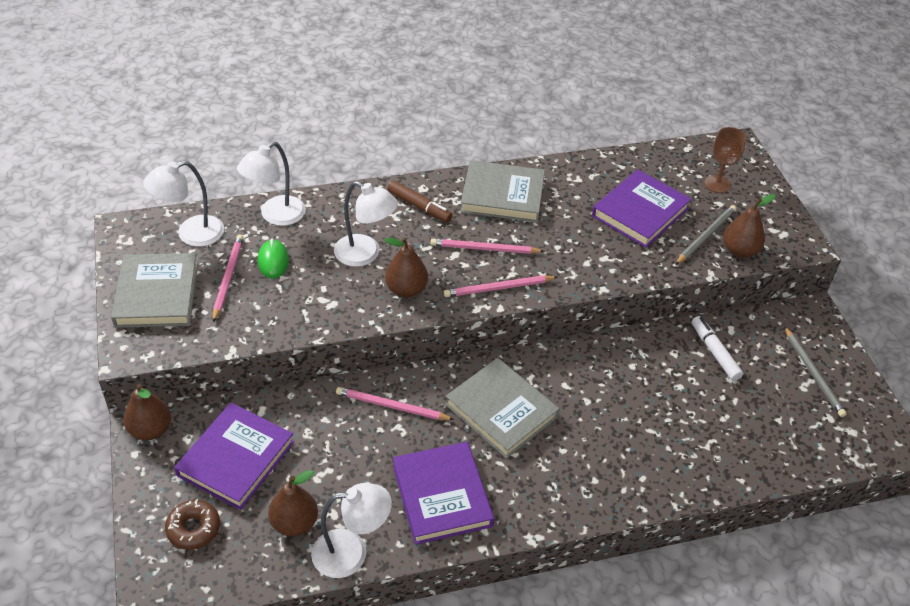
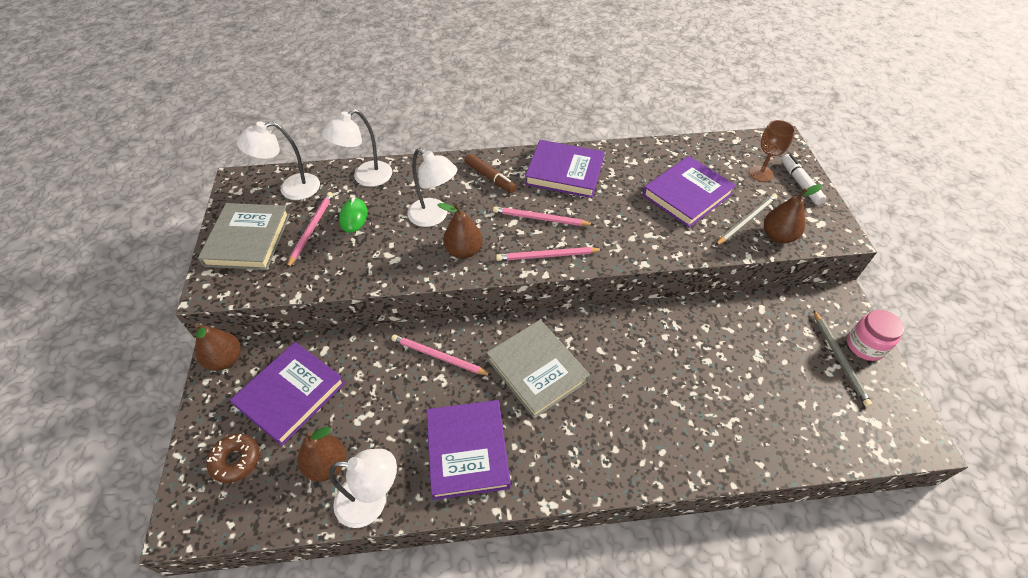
camera: 10 degrees right, 5 degrees up
grey book [460,160,545,223] -> purple book [525,140,605,198]
white marker [692,316,743,381] -> white marker moved to [781,154,827,205]
none -> pink jar [847,310,904,361]

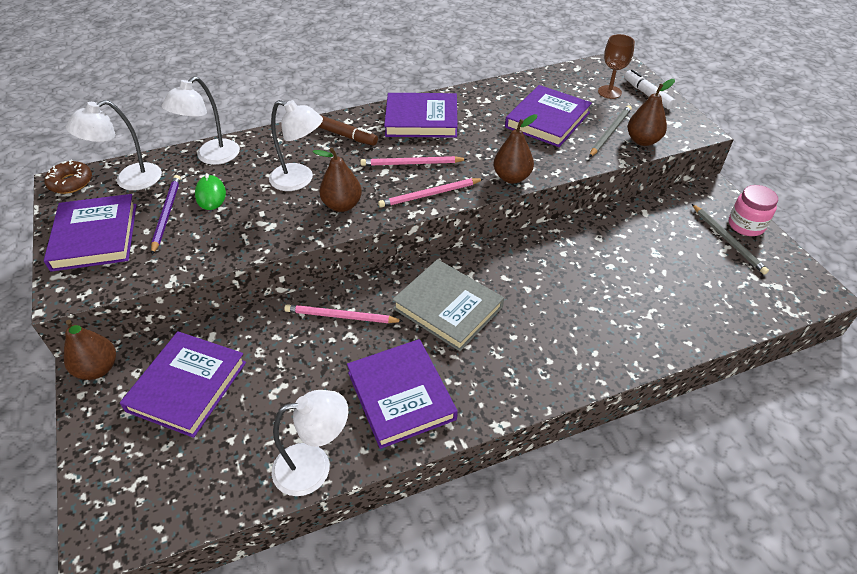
camera: 15 degrees left, 5 degrees down
grey book [198,203,290,270] -> purple book [44,194,137,272]
brown donut [207,434,259,483] -> brown donut moved to [44,160,92,194]
pink pencil [287,192,333,269] -> purple pencil [151,175,181,254]
brown pear [298,427,346,481] -> brown pear moved to [494,114,537,183]

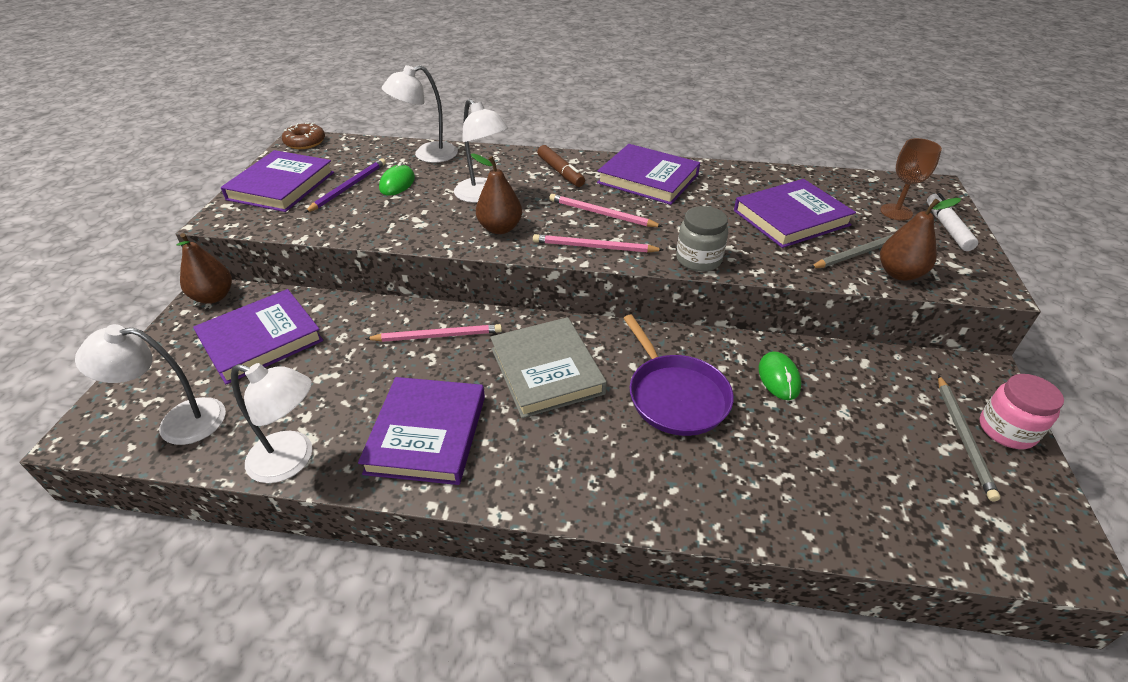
camera: 30 degrees right, 5 degrees down
white lamp [66,100,162,191] -> white lamp moved to [75,324,226,445]
pink pencil [284,304,403,323] -> pink pencil turned 135 degrees clockwise [365,324,502,342]
brown pear [494,114,537,183] -> grey jar [676,206,728,272]
none -> purple pan [623,315,734,436]
none -> green mouse [759,351,801,400]

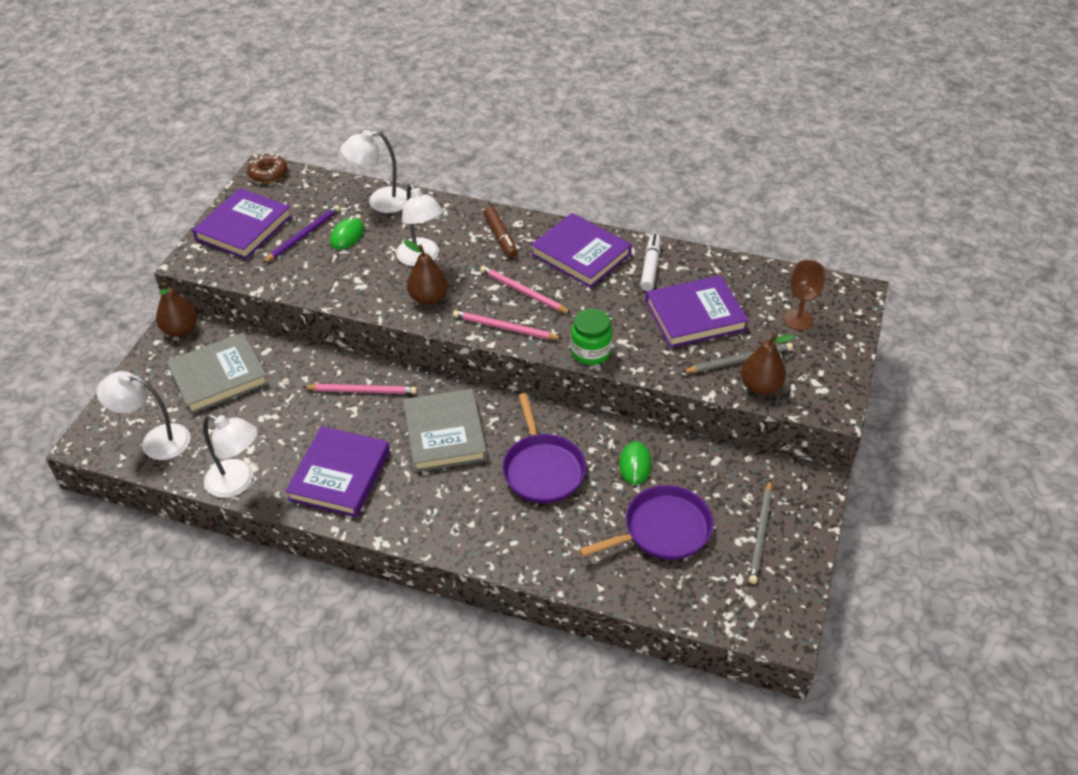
camera: 10 degrees right, 5 degrees up
purple book [193,289,323,384] -> grey book [166,333,269,414]
grey jar [676,206,728,272] -> green jar [571,308,612,365]
white marker [927,193,978,251] -> white marker moved to [640,234,660,291]
pink jar [980,374,1064,449] -> none
none -> purple pan [579,485,713,560]

